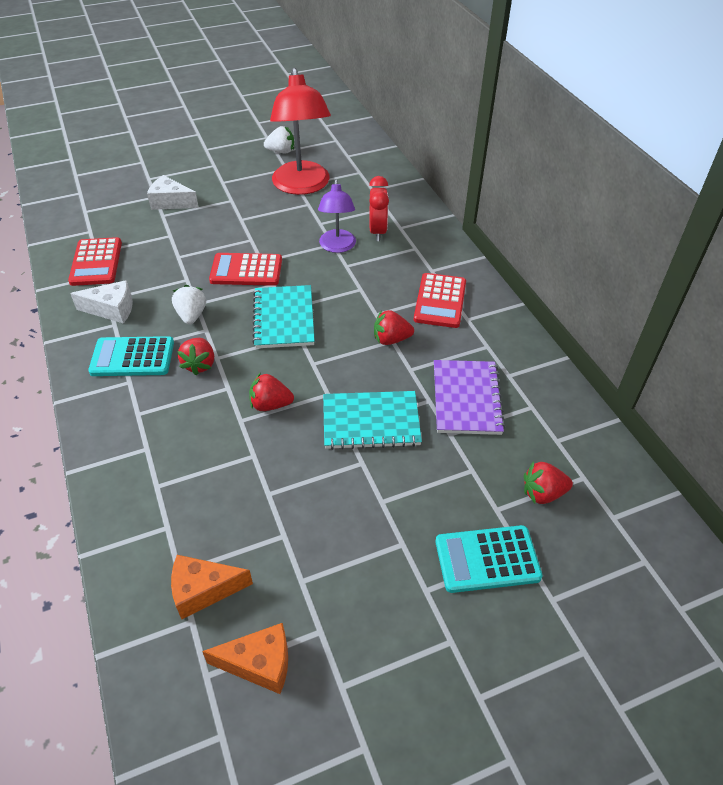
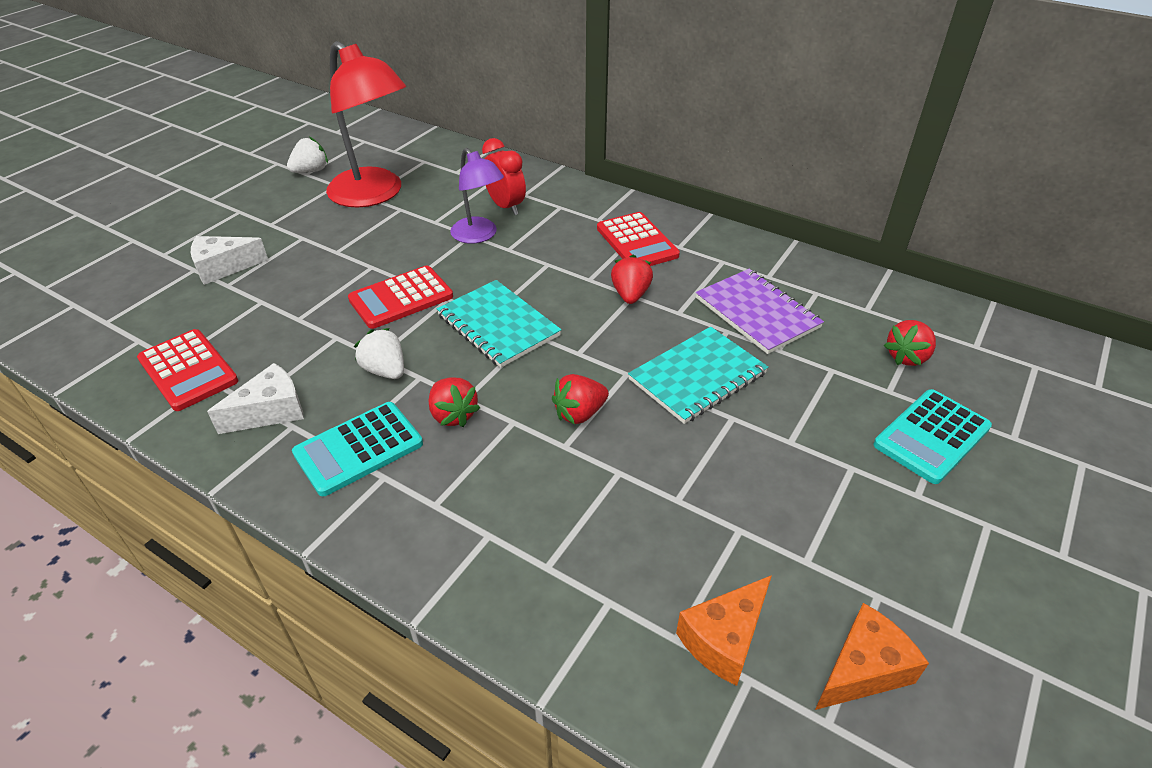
camera: 35 degrees left, 5 degrees down
red strawberry [374,310,414,345] -> red strawberry turned 135 degrees clockwise [611,255,653,304]

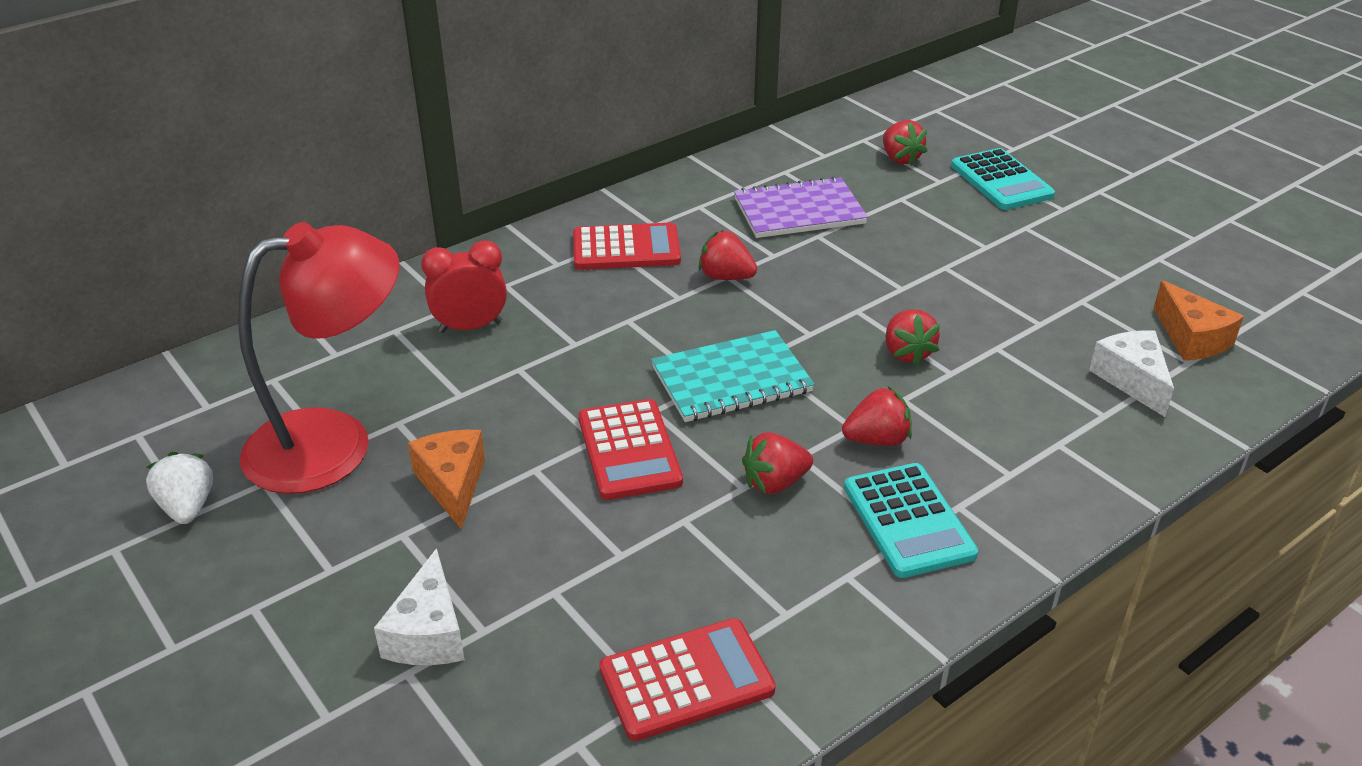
camera: 70 degrees left, 5 degrees down
white cheese [207,363,304,434] -> white cheese moved to [1089,330,1174,417]
white strawberry [354,328,404,379] -> red strawberry [742,432,813,494]
purple lamp [450,148,504,244] -> none
turquoise notebook [628,327,768,424] -> none
orange cheese [815,603,929,710] -> orange cheese moved to [408,430,485,530]

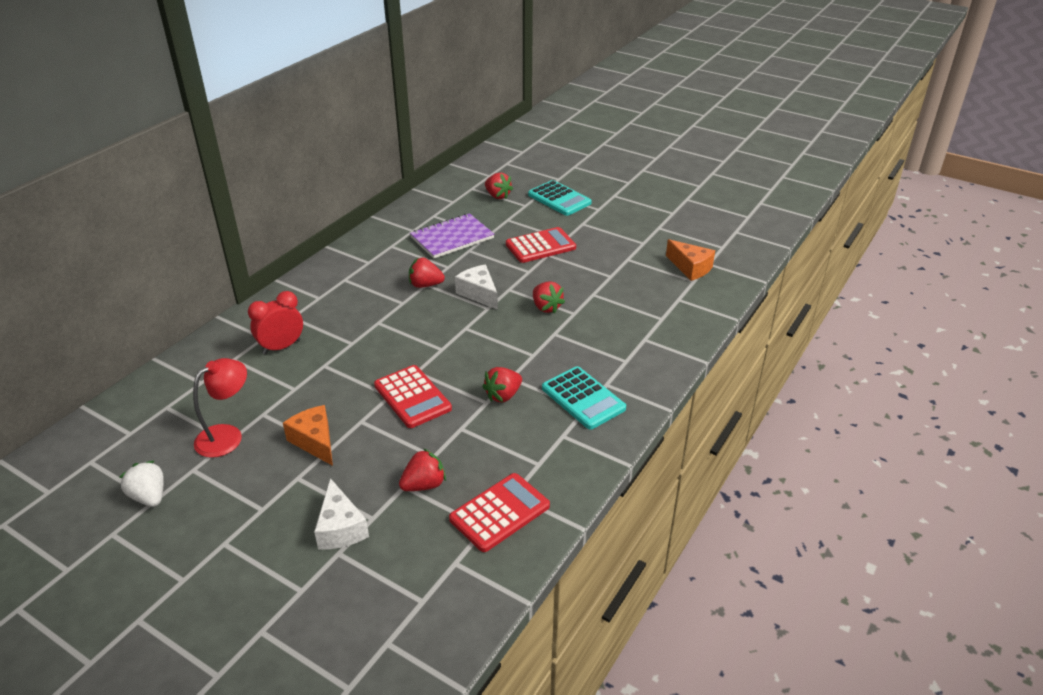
camera: 20 degrees left, 0 degrees up
red lamp [238,222,399,494] -> red lamp [193,358,247,458], size x0.58
red calculator [573,223,681,270] -> red calculator moved to [506,227,576,263]
turquoise notebook [651,330,815,422] -> none
red strawberry [842,387,912,446] -> red strawberry moved to [399,448,446,491]
white cheese [1089,330,1174,417] -> white cheese moved to [455,265,498,310]

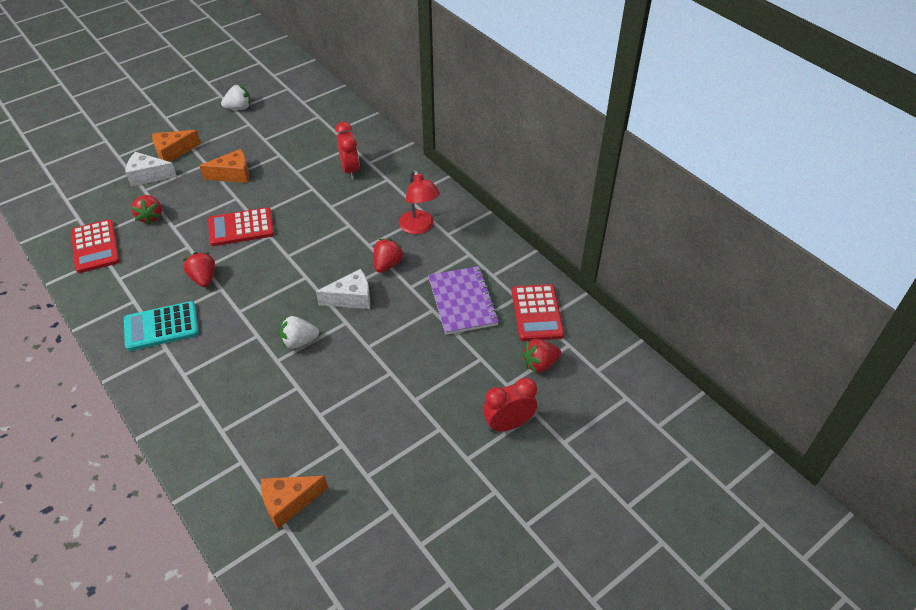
camera: 110 degrees right, 10 degrees up
red lamp [193,358,247,458] -> red lamp moved to [399,170,440,234]
red calculator [506,227,576,263] -> red calculator moved to [512,284,564,341]
turquoise calculator [528,180,592,216] -> red clock [483,377,537,432]
red strawberry [533,281,565,314] -> white strawberry [280,316,319,349]
none -> orange cheese [152,130,201,162]

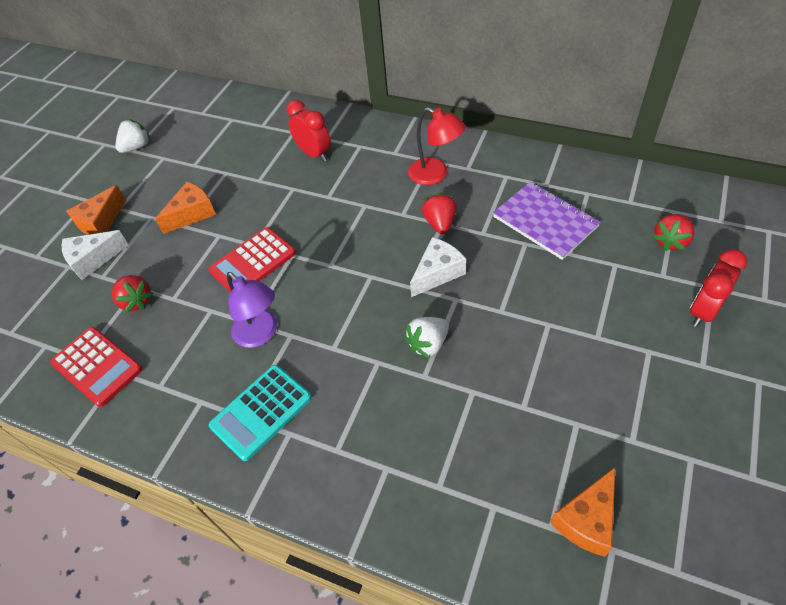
camera: 25 degrees left, 5 degrees up
red strawberry [183,252,215,287] -> purple lamp [227,272,277,348]
red calculator [512,284,564,341] -> none

